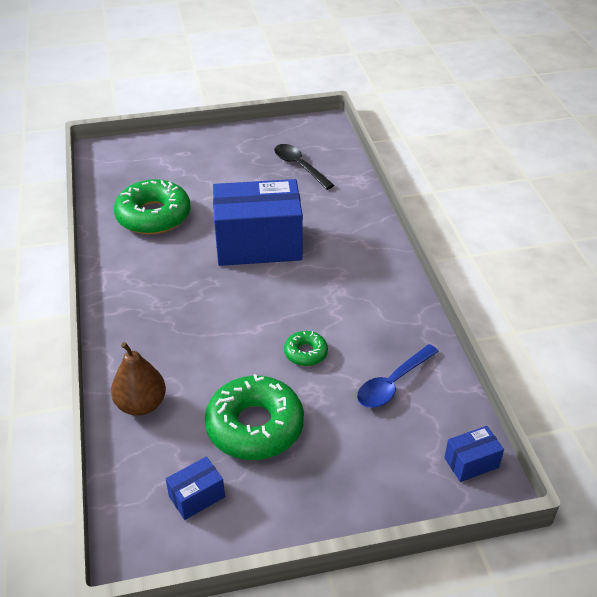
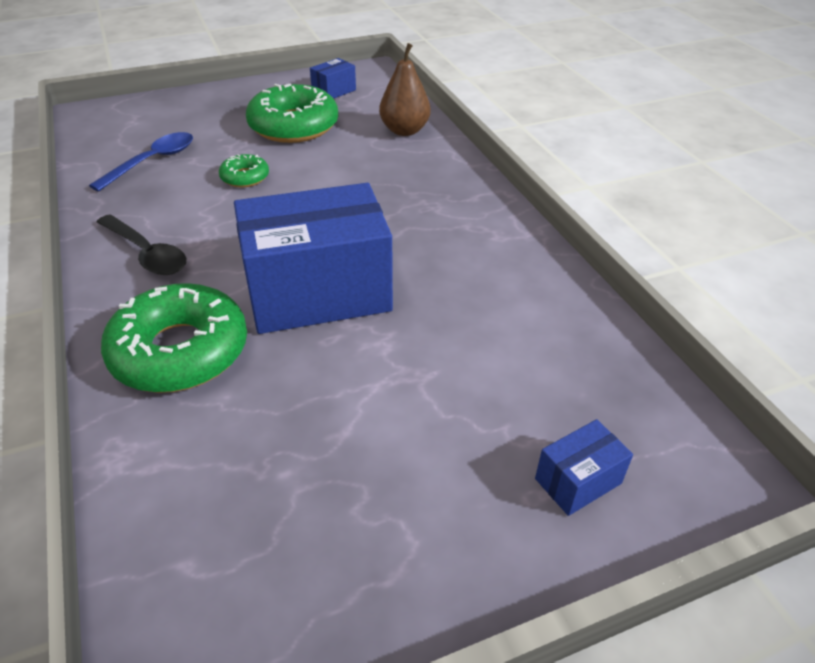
camera: 170 degrees right, 0 degrees up
green donut [114,179,191,235] -> green donut moved to [101,283,247,393]
black spoon [274,144,334,190] -> black spoon moved to [97,214,186,275]
blue box [444,426,504,482] -> blue box moved to [535,419,633,516]

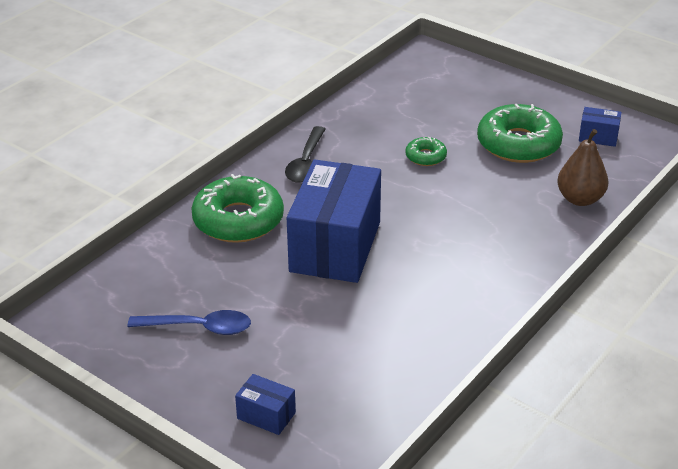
camera: 60 degrees right, 5 degrees down
blue spoon [89,132,193,192] -> blue spoon moved to [128,310,251,335]
blue box [234,183,393,334] -> blue box turned 60 degrees clockwise [287,160,381,283]

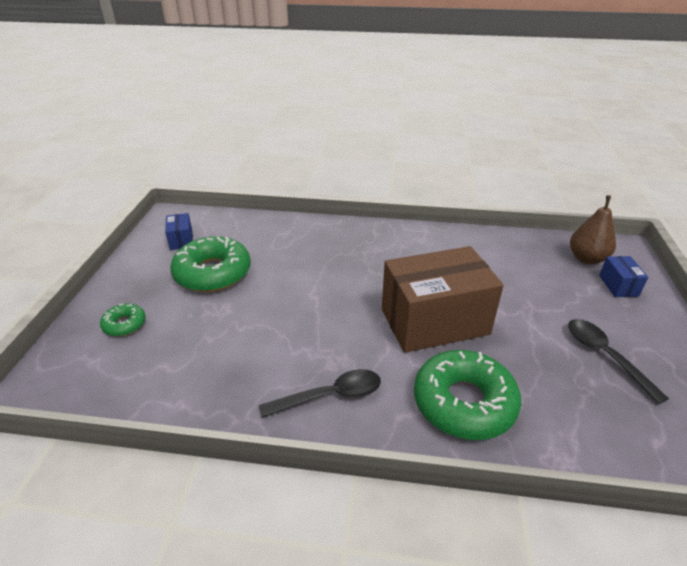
camera: 120 degrees left, 0 degrees up
blue spoon [128,310,251,335] -> black spoon [568,319,669,405]
blue box [287,160,381,283] -> brown box [382,246,504,353]
green donut [405,137,447,166] -> green donut moved to [100,304,146,336]
brown pear [557,129,608,206] -> brown pear moved to [570,195,616,264]

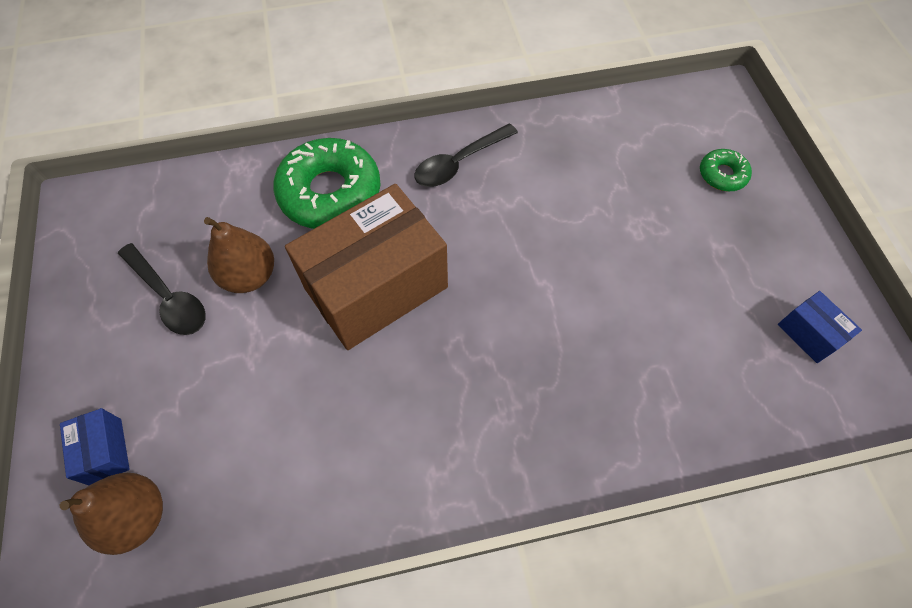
camera: 160 degrees right, 25 degrees up
green donut [170,236,251,292] -> none
none -> brown pear [204,217,274,293]

